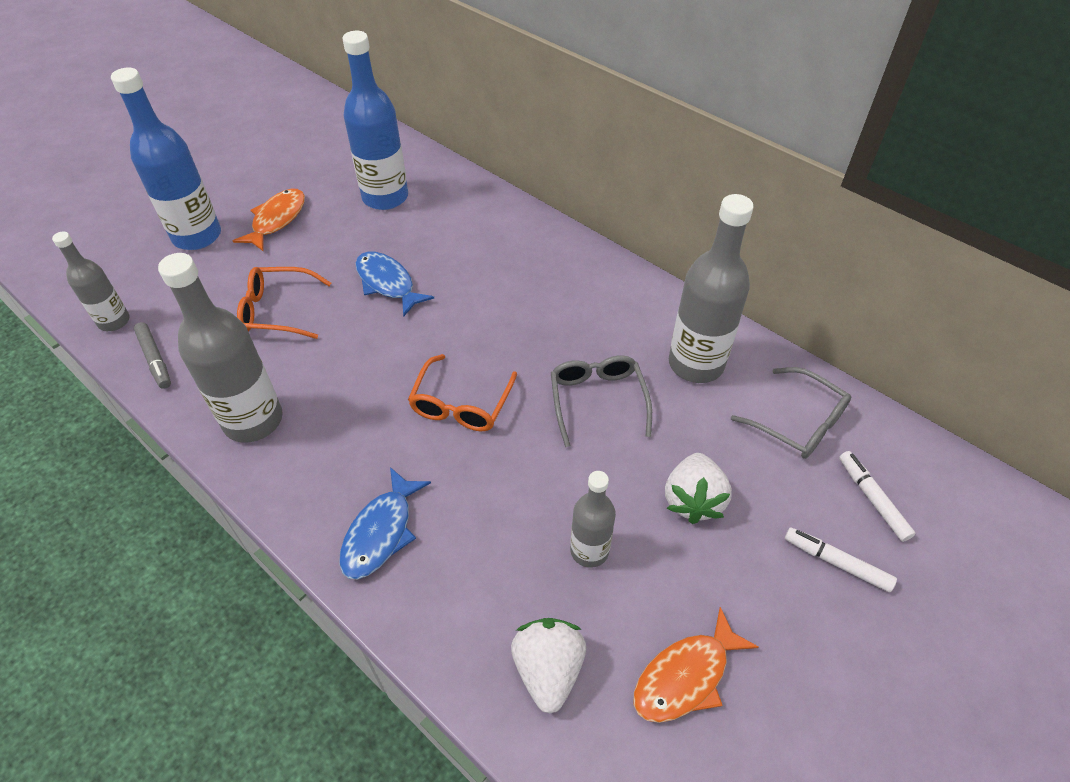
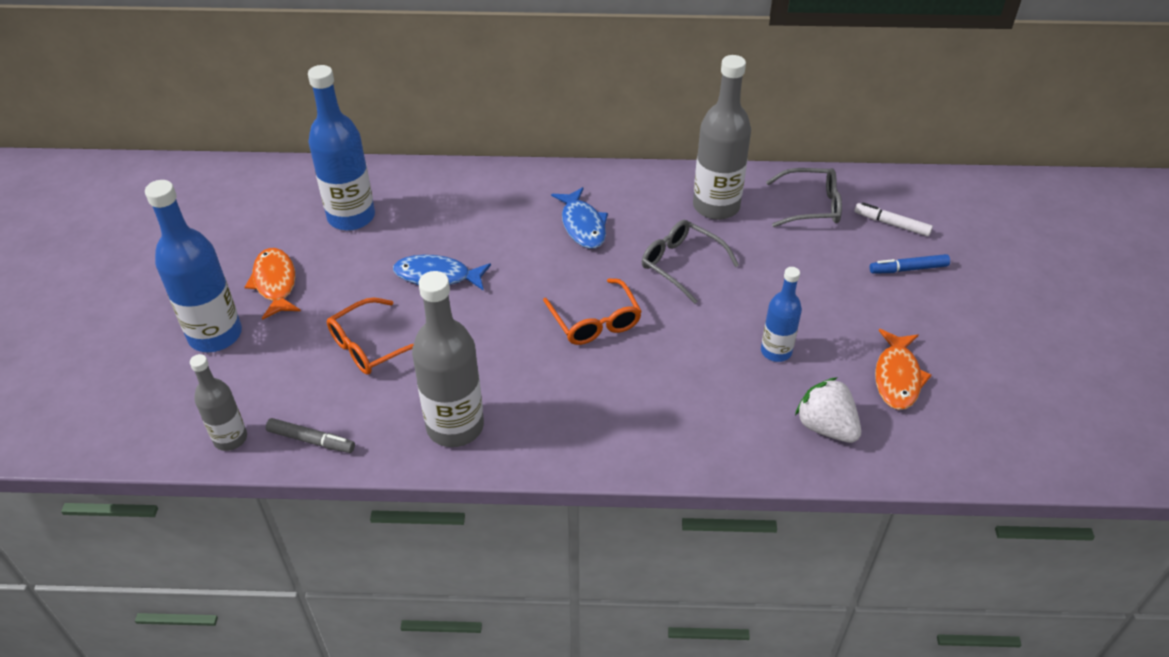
camera: 40 degrees left, 5 degrees down
blue fish [339,467,431,580] -> blue fish moved to [551,187,608,249]
grey bottle [570,471,616,568] -> blue bottle [761,267,802,362]
white strawberry [665,453,732,524] -> none
white marker [785,527,897,592] -> blue marker [870,254,950,274]

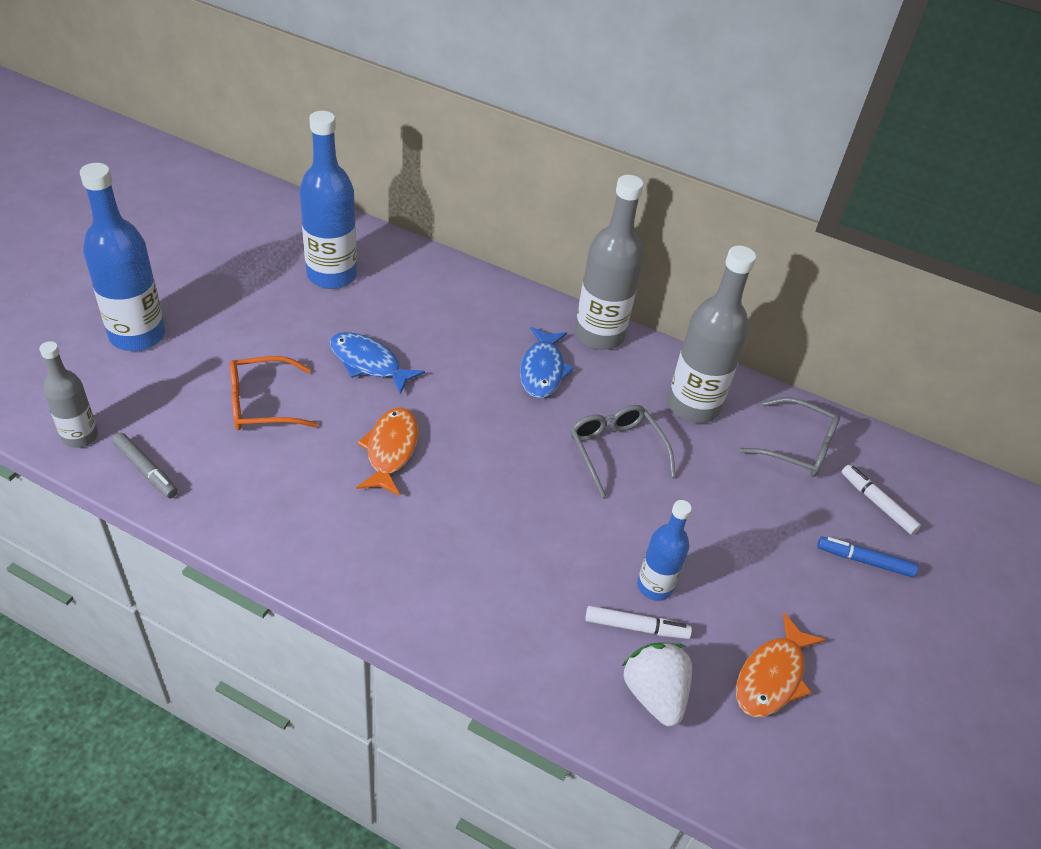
camera: 20 degrees right, 0 degrees up
orange fish [245,248,301,320] -> orange fish moved to [356,408,418,496]
grey bottle [412,271,484,447] -> grey bottle moved to [575,175,644,350]
orange glasses [543,278,642,345] -> none
none -> white marker [585,606,692,639]

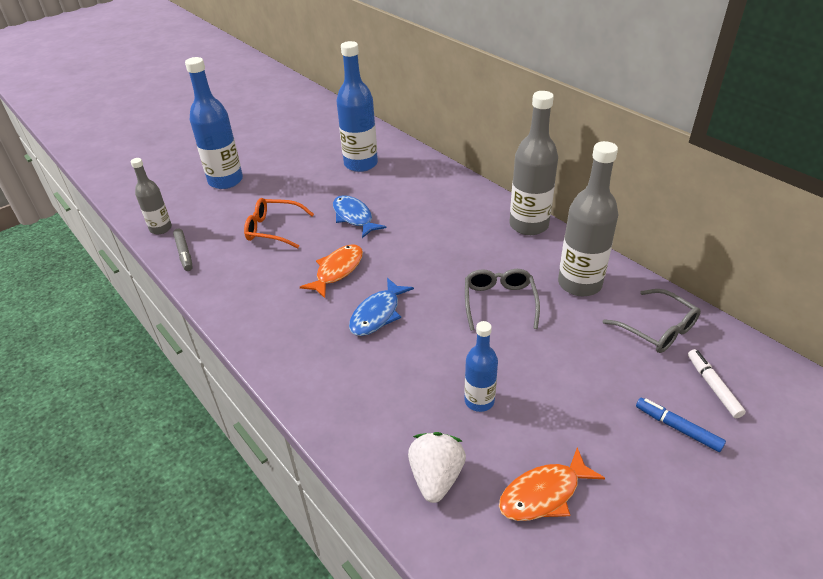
camera: 30 degrees right, 5 degrees down
blue fish [520,327,574,398] -> blue fish moved to [349,278,414,336]
white marker [585,606,692,639] -> none

